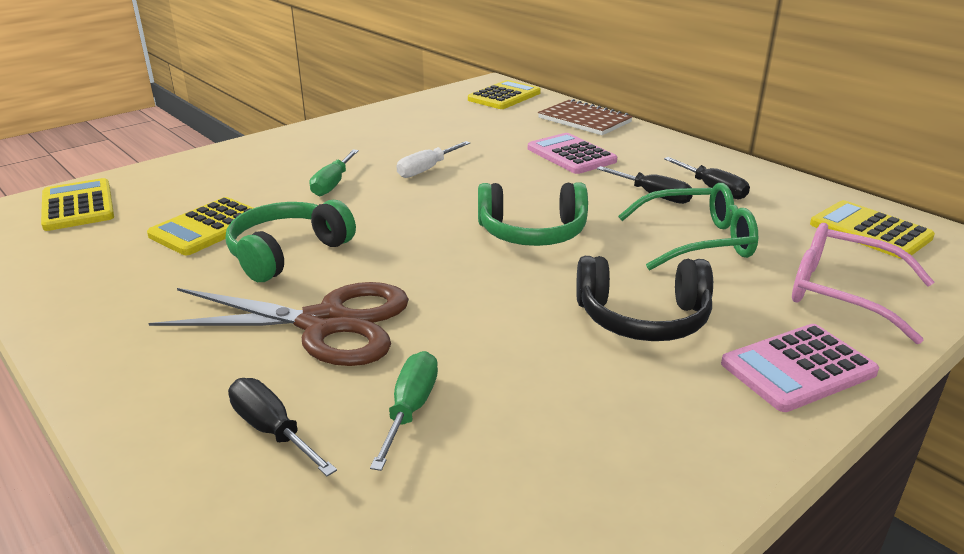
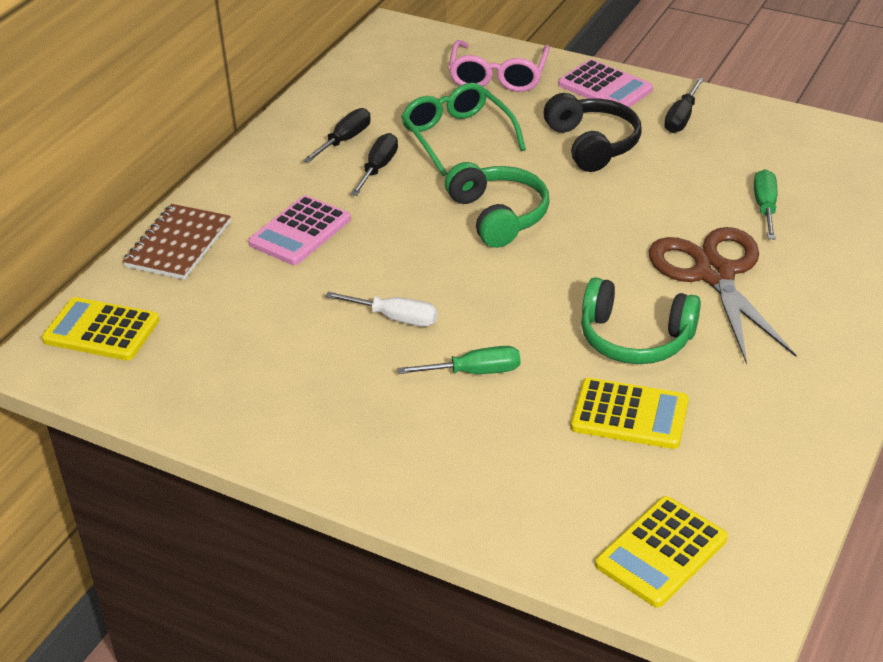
camera: 110 degrees left, 10 degrees up
black screwdriver [228,378,337,476] -> black screwdriver moved to [664,78,704,133]
green screwdriver [370,351,438,471] -> green screwdriver turned 105 degrees clockwise [754,169,777,239]
yellow calculator [810,200,935,259] -> none

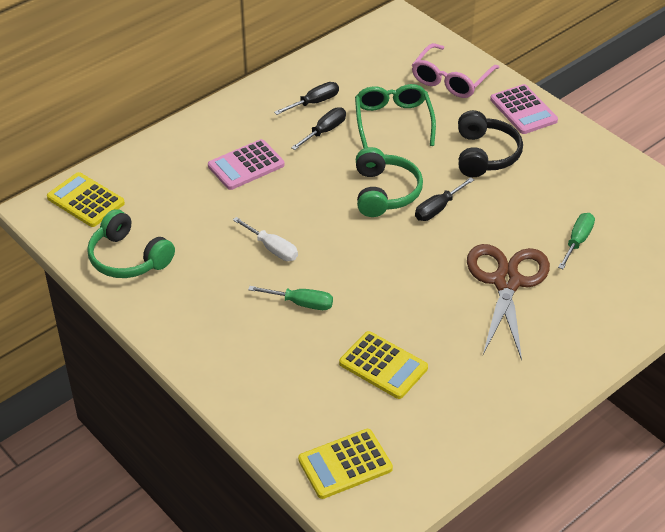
camera: 20 degrees right, 5 degrees up
brown notebook [123,204,231,280] -> none
green headphones [581,277,701,364] -> green headphones moved to [87,209,175,278]
black screwdriver [664,78,704,133] -> black screwdriver moved to [415,177,474,221]

